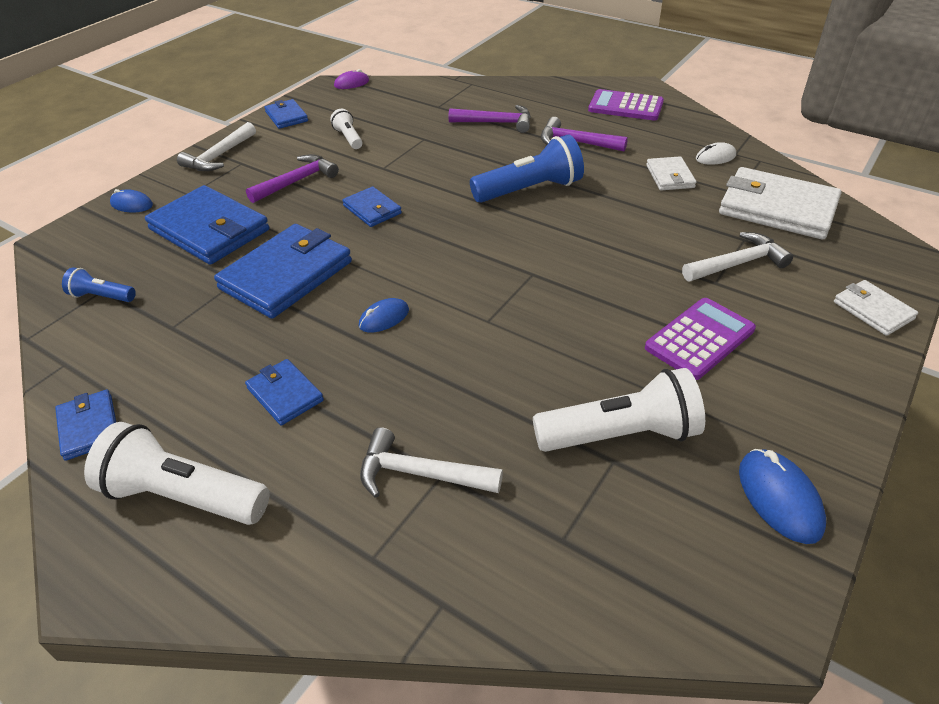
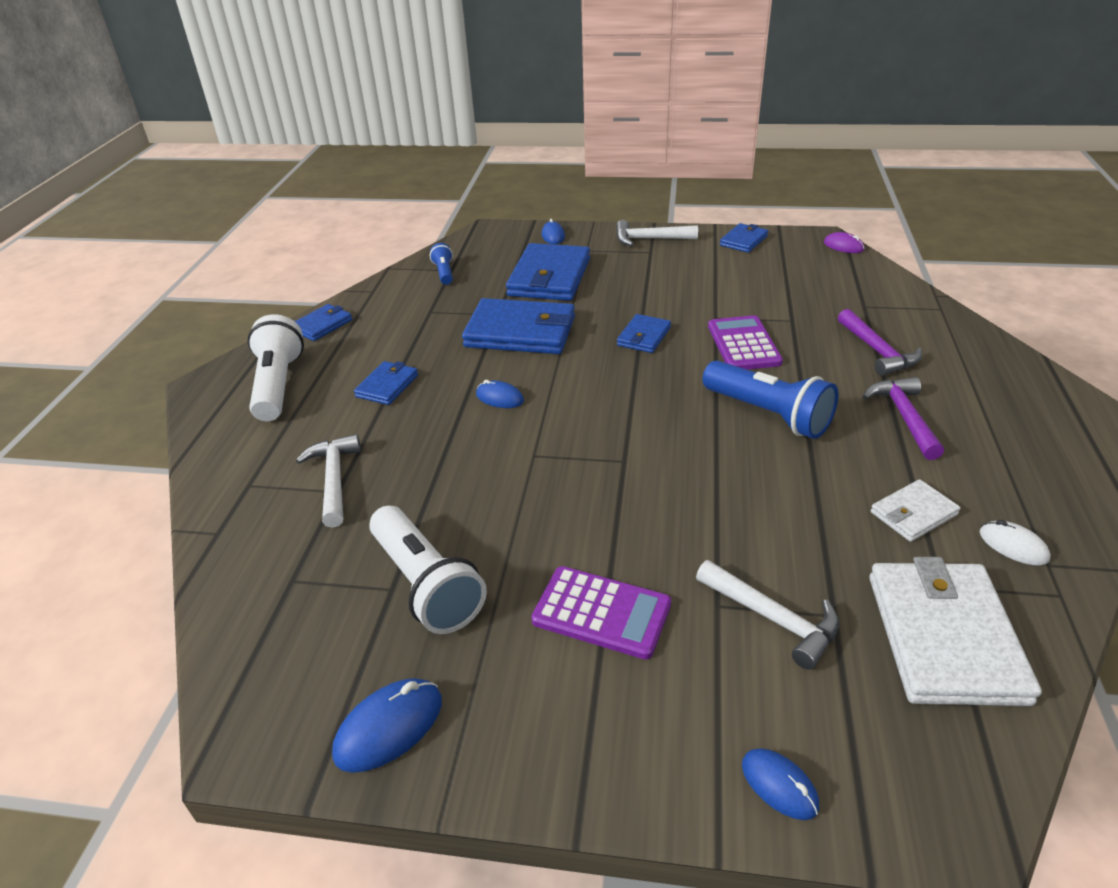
camera: 65 degrees right, 5 degrees down
purple hammer [246,154,339,203] -> none
white flashlight [330,109,363,149] -> none
purple calculator [588,89,664,120] -> purple calculator moved to [708,315,783,370]
white wallet [834,280,918,336] -> blue mouse [742,749,819,820]

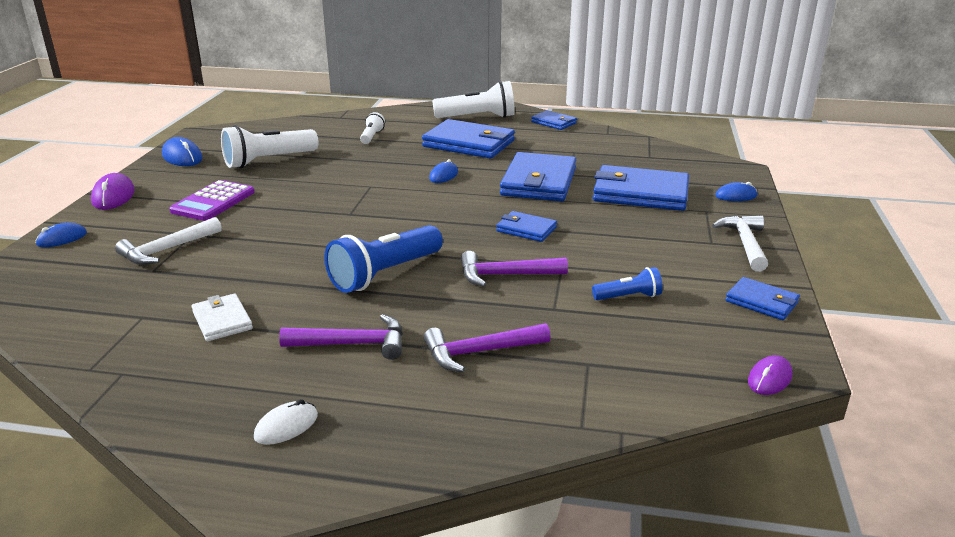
camera: 90 degrees right, 10 degrees down
white hammer [296,434,361,528] -> white flashlight [360,112,385,144]
blue wallet [354,361,418,405] -> blue wallet [422,119,515,158], size x1.93
blue flashlight [430,243,453,285] -> blue flashlight moved to [592,267,663,300]
purple calculator [708,315,783,370] -> purple hammer [461,251,568,287]
white wallet [869,557,1042,706] -> none
white mouse [980,520,1051,566] -> white mouse moved to [254,399,318,445]
none -> purple mouse [91,173,135,210]

